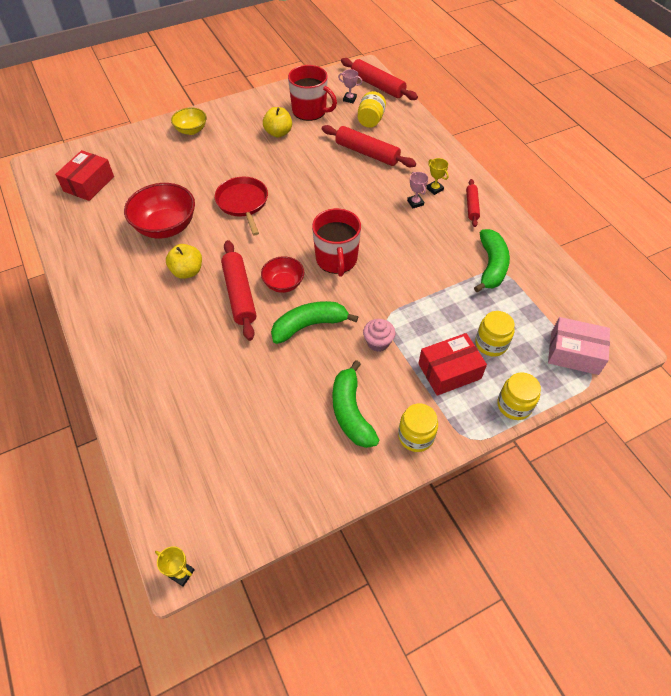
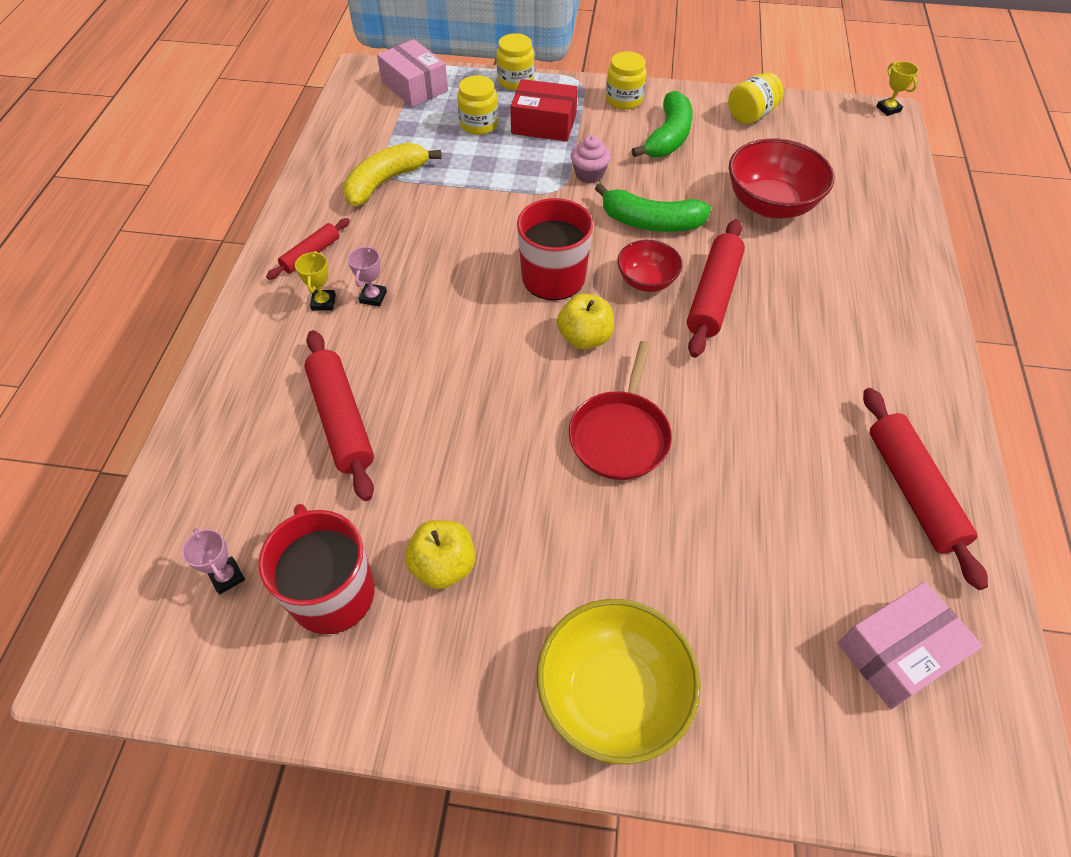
camera: 145 degrees left, 0 degrees up
red box [55,150,114,201] -> pink box [838,582,983,709]
red bowl [124,183,195,239] -> red bowl moved to [729,138,835,218]
yellow apple [166,244,202,279] -> yellow apple moved to [557,293,614,349]
yellow bowl [171,108,207,135] -> yellow bowl [537,599,701,764], size x1.71
red rolling pin [341,58,418,100] -> red rolling pin moved to [863,388,988,590]
yellow jar [358,91,386,128] -> yellow jar moved to [728,72,784,124]
green banana [474,229,510,292] -> yellow banana [343,142,441,207]

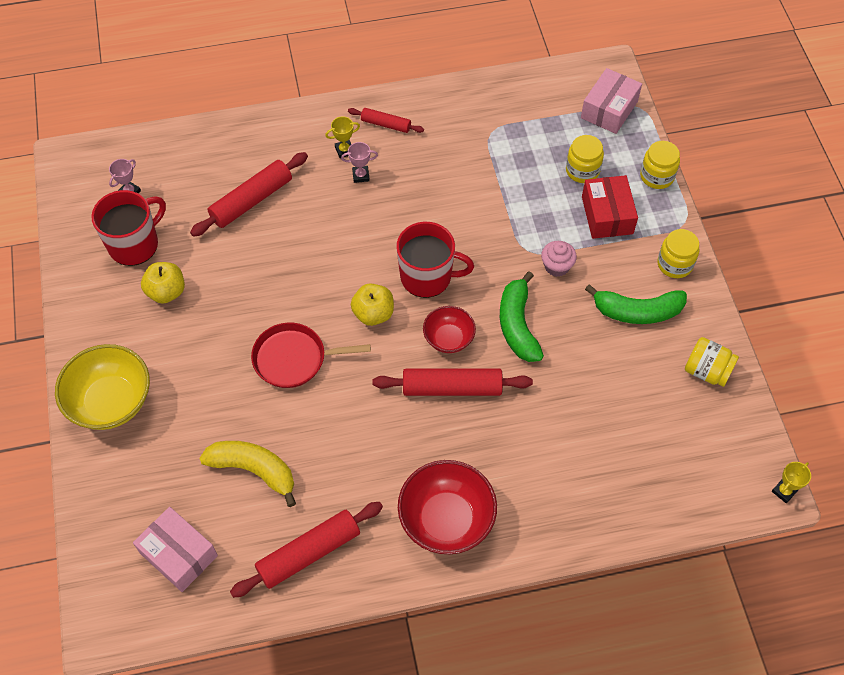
camera: 70 degrees right, 5 degrees up
yellow banana [343,142,441,207] -> yellow banana moved to [199,441,296,507]
red bowl [729,138,835,218] -> red bowl moved to [398,460,497,554]

